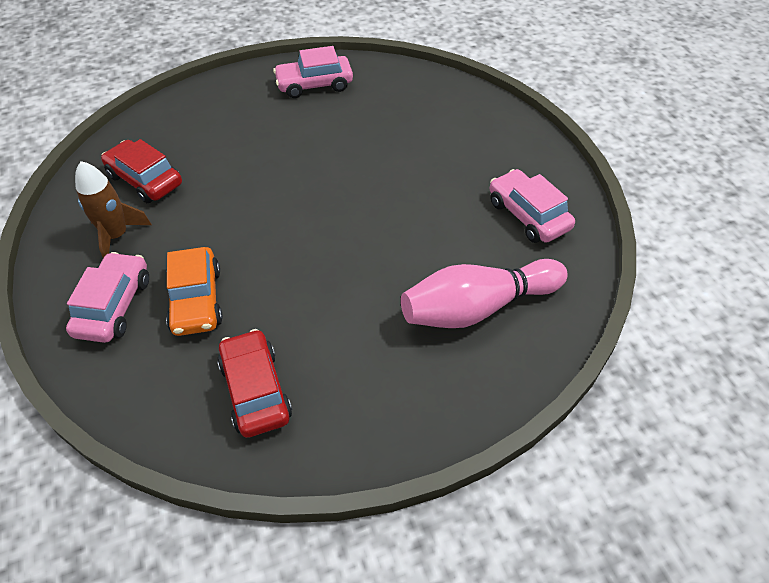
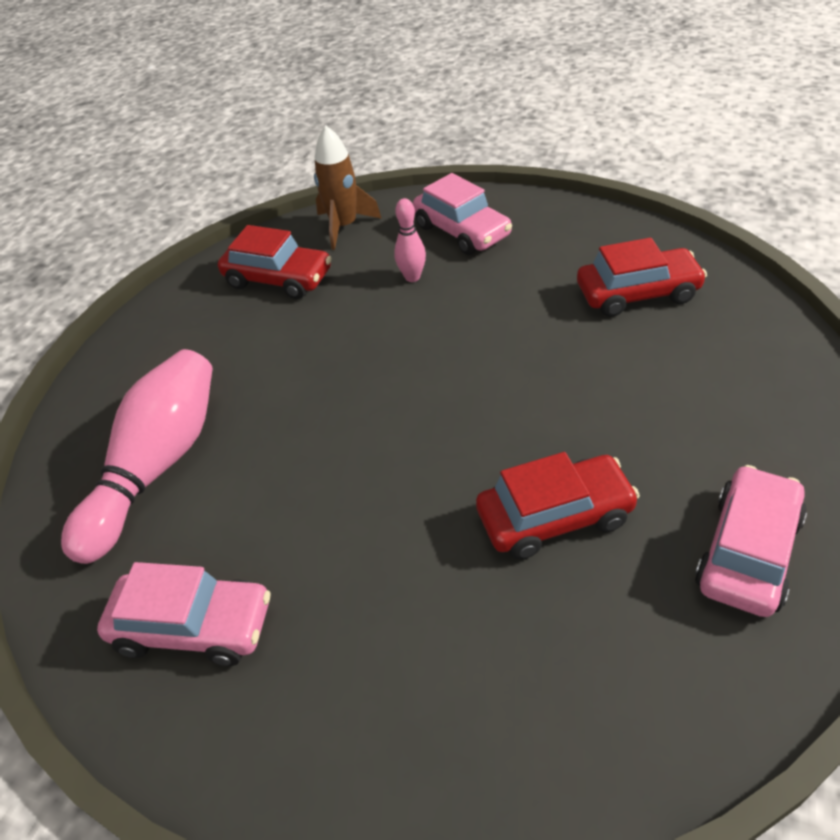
camera: 135 degrees right, 5 degrees down
brown rocket [75,161,152,258] -> brown rocket moved to [314,126,382,250]
orange car [166,247,223,336] -> pink bowling pin [394,198,426,282]
none -> red car [476,452,640,560]

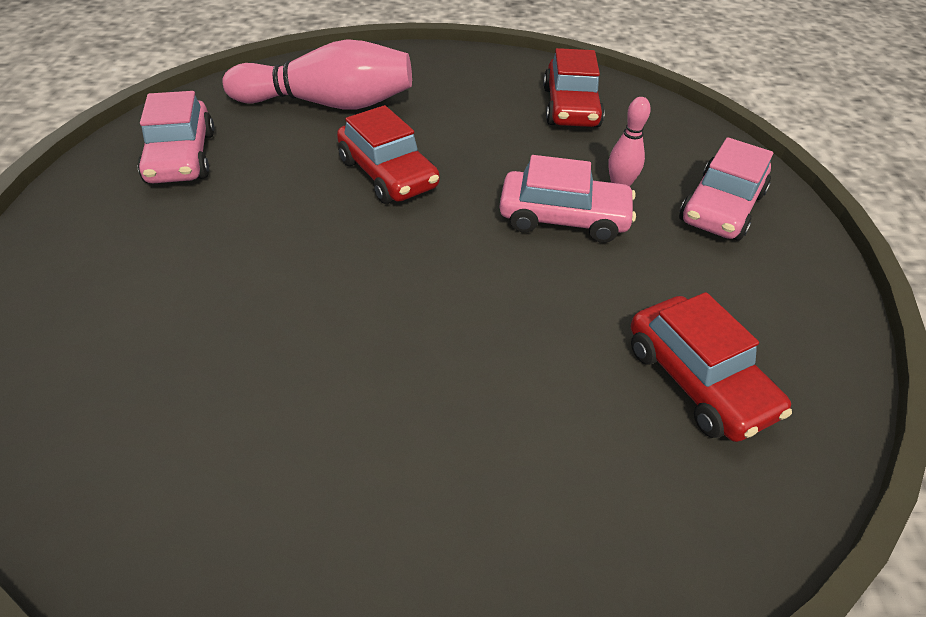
camera: 65 degrees right, 0 degrees up
brown rocket [314,126,382,250] -> none
red car [476,452,640,560] -> red car moved to [337,105,439,204]
pink car [695,465,807,617] -> pink car moved to [499,155,636,243]

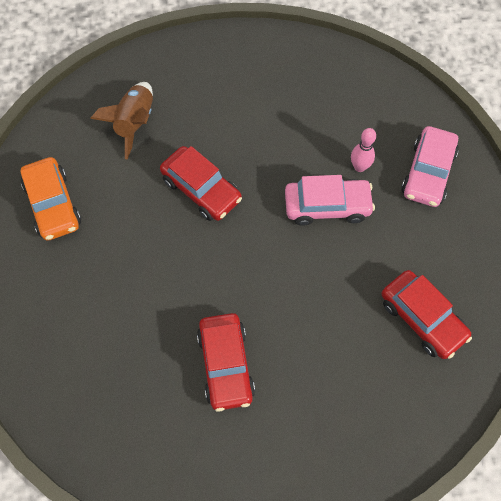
camera: 10 degrees left, 20 degrees up
pink car [138,91,214,183] -> orange car [20,157,81,241]
pink bowling pin [222,39,412,110] -> brown rocket [90,82,153,159]
red car [543,48,605,127] -> red car moved to [197,313,255,412]

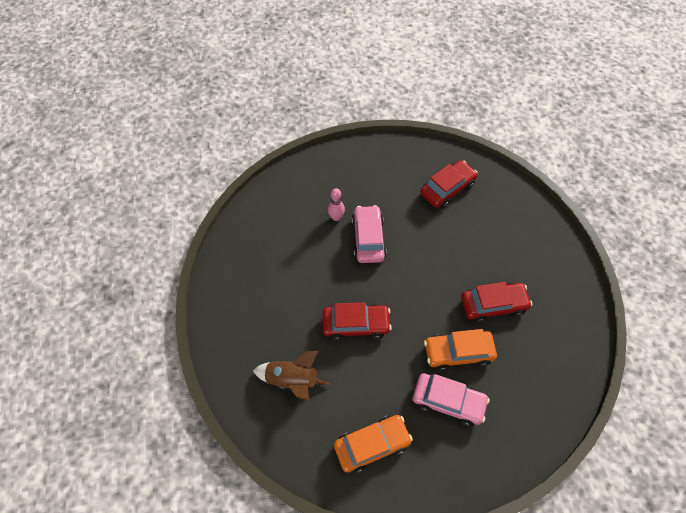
camera: 90 degrees left, 5 degrees down
red car [160,146,242,221] -> red car turned 45 degrees clockwise [322,302,392,341]
pink car [401,126,459,207] -> pink car moved to [413,373,489,426]
none -> orange car [424,329,497,371]

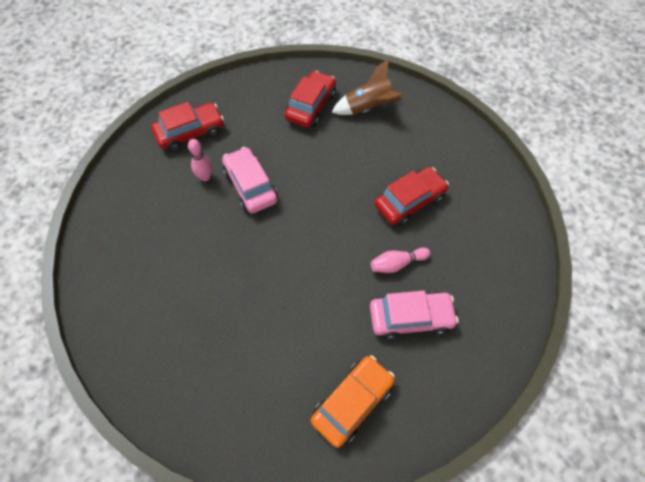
camera: 25 degrees left, 0 degrees up
brown rocket [253,351,330,401] -> brown rocket moved to [332,59,403,115]
red car [322,302,392,341] -> red car moved to [151,102,224,152]
orange car [424,329,497,371] -> pink bowling pin [371,248,431,273]

